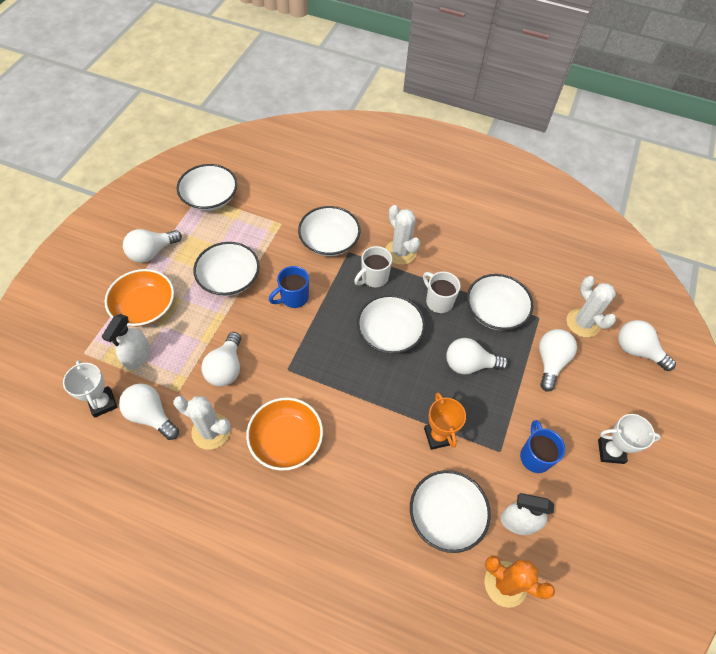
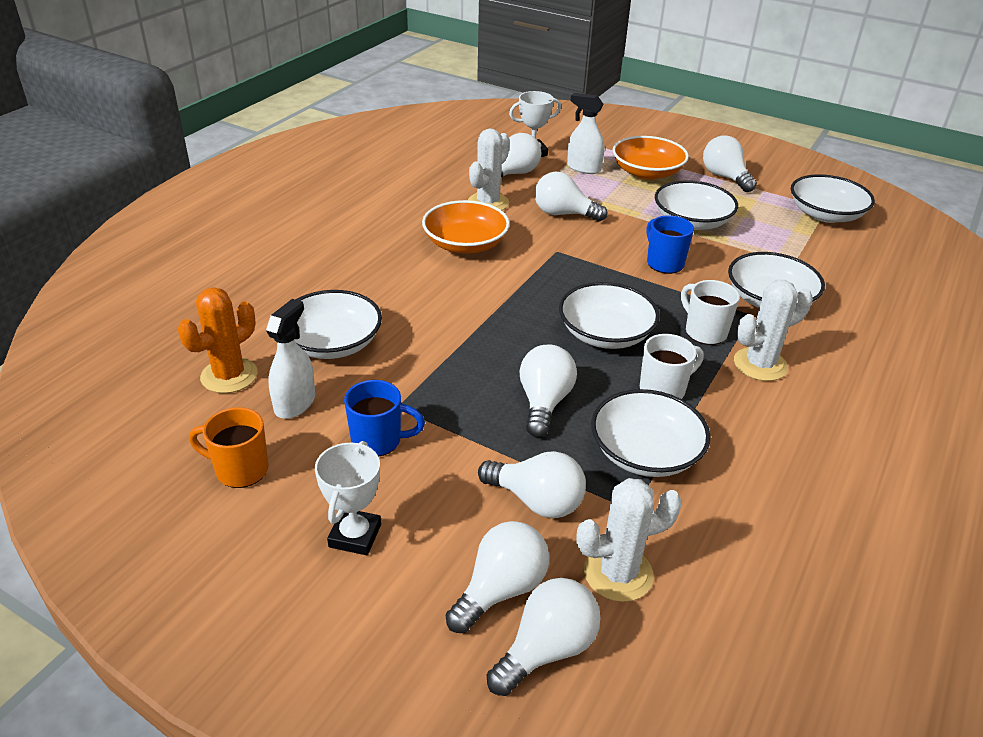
camera: 100 degrees right, 20 degrees down
orange trophy [424,393,466,450] -> none
none -> orange mug [189,407,269,488]
none -> white light bulb [445,521,549,633]

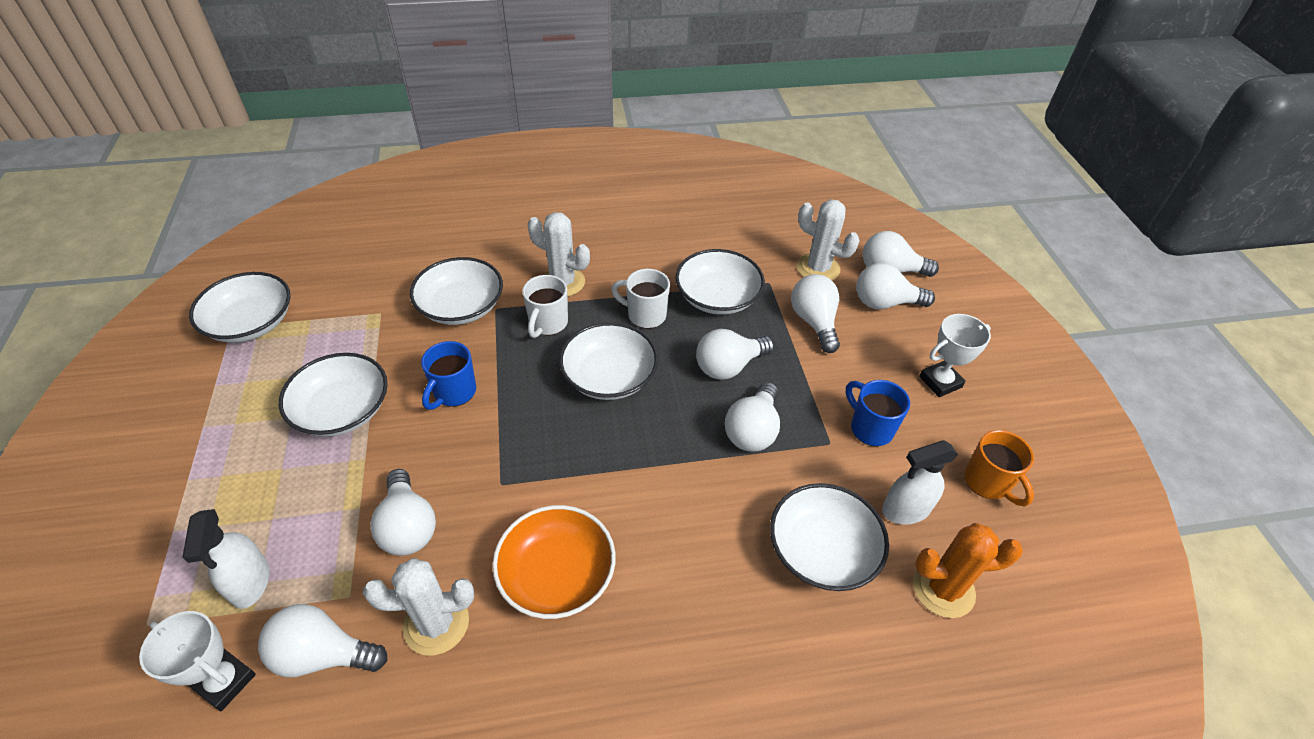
camera: 130 degrees left, 10 degrees up
orange bowl [612,136,689,180] -> none
white light bulb [703,135,757,192] -> white light bulb moved to [725,382,780,452]

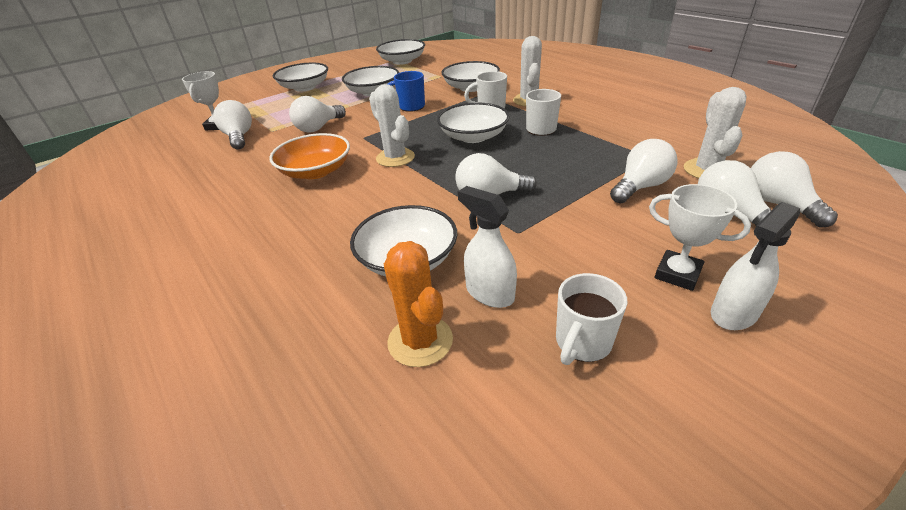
camera: 65 degrees right, 10 degrees down
white spray bottle [182,509,269,609] -> white spray bottle moved to [711,202,800,330]
white cactus [363,558,474,656] -> white cactus moved to [369,84,415,167]
white bowl [675,249,765,315] -> white bowl moved to [273,63,328,92]
white light bulb [696,329,774,380] -> none
blue mug [846,380,910,446] -> none
orange mug [964,430,1034,507] -> white mug [556,273,627,365]

